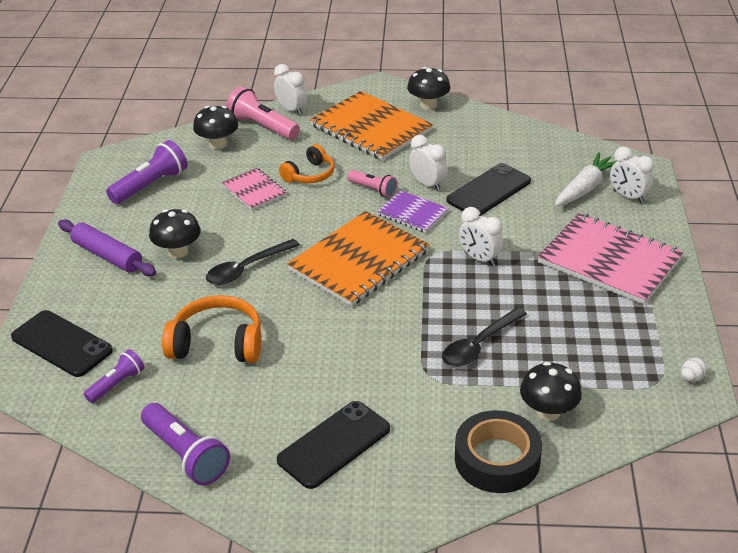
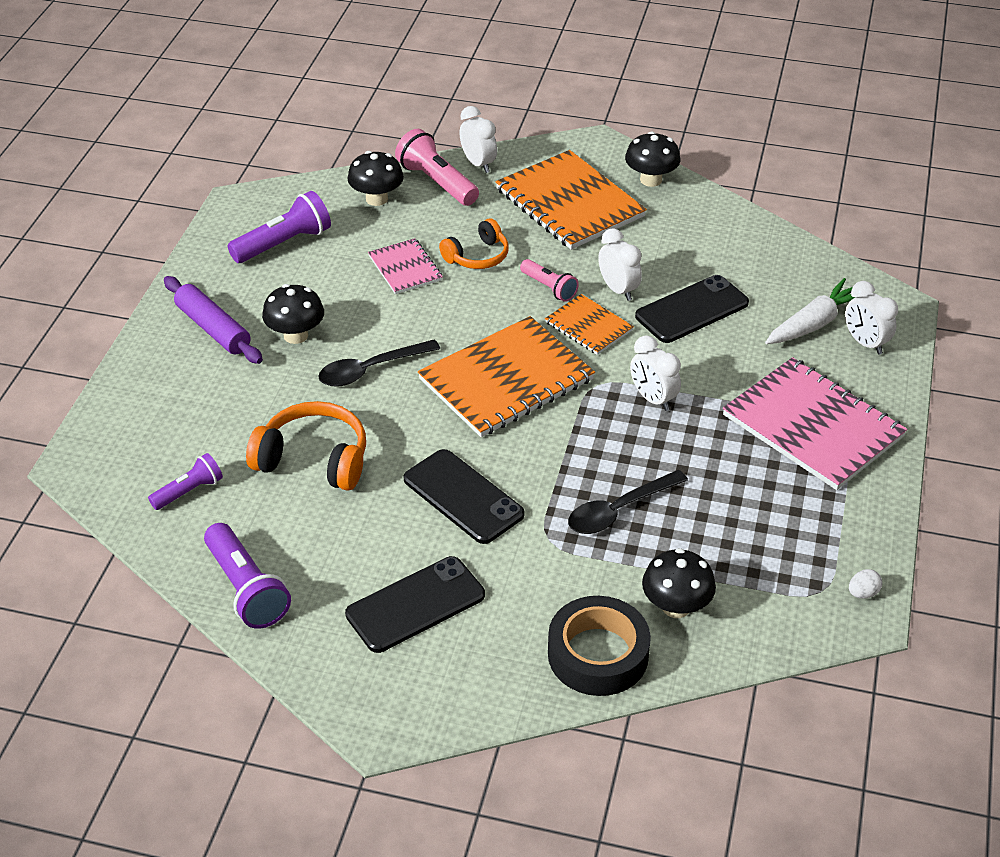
camera: 10 degrees right, 5 degrees up
black phone [11,310,113,377] -> black phone moved to [404,449,525,544]
purple notebook [377,190,449,233] -> orange notebook [545,294,634,355]

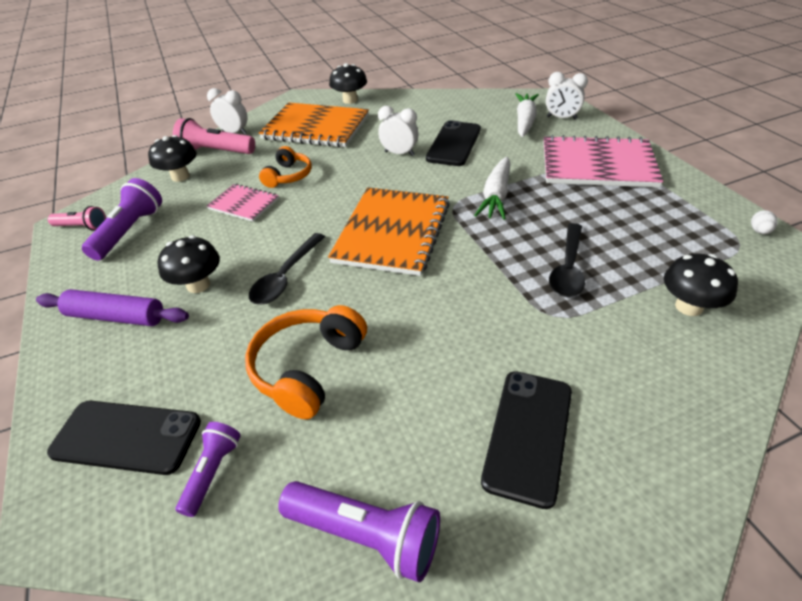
camera: 35 degrees left, 0 degrees up
orange headphones [246,401,366,491] -> orange headphones turned 45 degrees counterclockwise [245,305,367,419]
black phone [404,449,525,544] -> black phone moved to [47,401,201,475]
pink flashlight [520,259,579,302] -> pink flashlight moved to [48,206,106,231]
orange notebook [545,294,634,355] -> none
black tape [548,596,651,696] -> none
white clock [630,335,681,411] -> white carrot [474,157,510,220]

